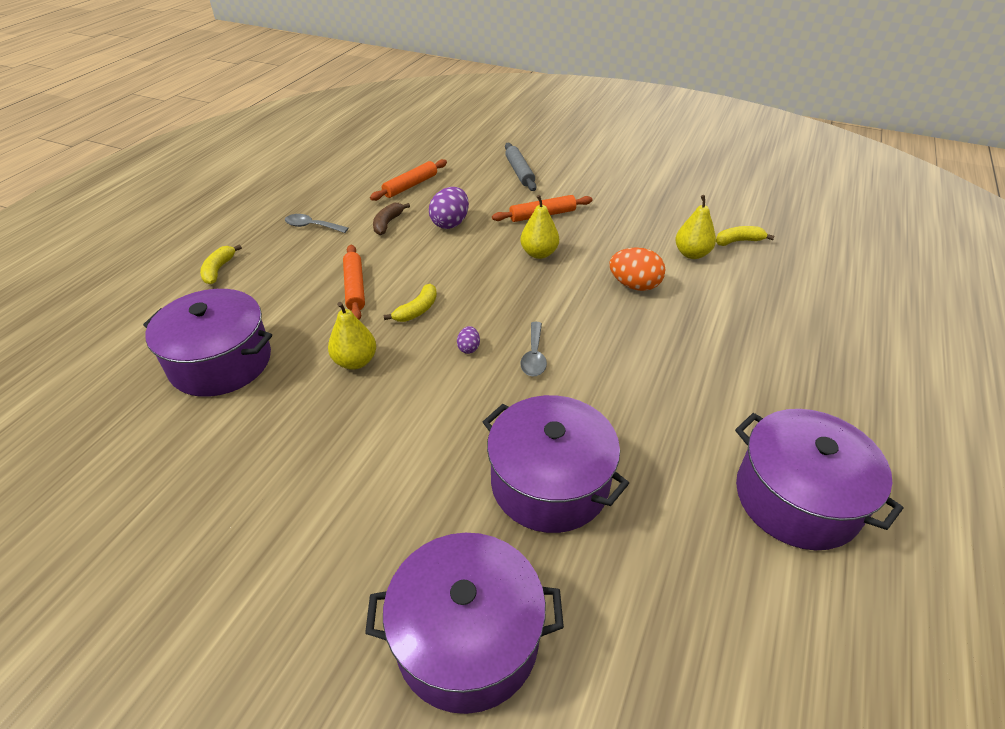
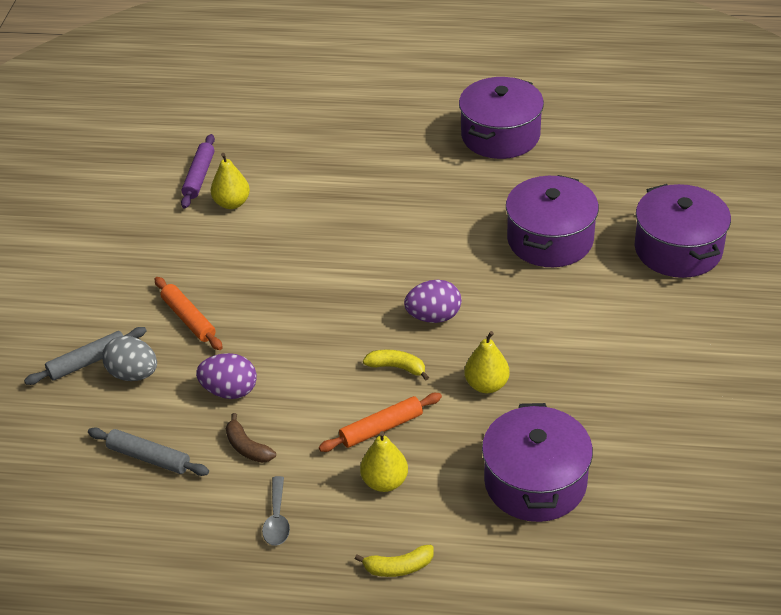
camera: 105 degrees left, 0 degrees up
orange rolling pin [370,159,447,201] -> grey rolling pin [88,427,209,476]
brown banana [373,203,410,235] -> brown banana turned 45 degrees clockwise [226,413,276,463]
purple egg [457,326,480,354] -> purple egg [404,280,462,323], size x2.01
yellow pear [520,195,559,259] -> yellow pear moved to [360,431,408,492]
grey spoon [520,322,547,376] -> none
orange egg [609,247,665,291] -> none
yellow banana [716,226,774,246] -> purple rolling pin [181,134,215,209]
none -> grey egg [102,336,157,381]

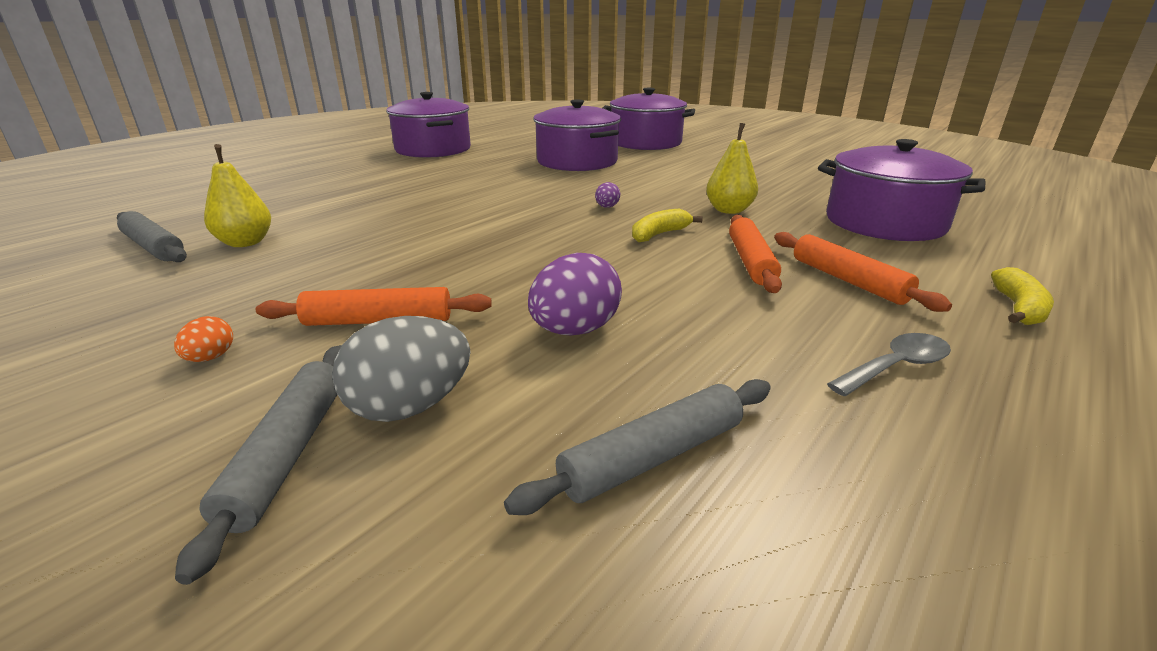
camera: 60 degrees left, 15 degrees down
purple rolling pin [181,134,215,209] -> grey rolling pin [117,211,187,262]
brown banana [226,413,276,463] -> none
grey spoon [262,476,290,546] -> grey spoon turned 60 degrees counterclockwise [827,333,951,396]
yellow pear [360,431,408,492] -> orange rolling pin [774,232,952,312]
purple egg [404,280,462,323] -> purple egg [595,182,620,208], size x0.50
none -> orange egg [174,316,233,362]

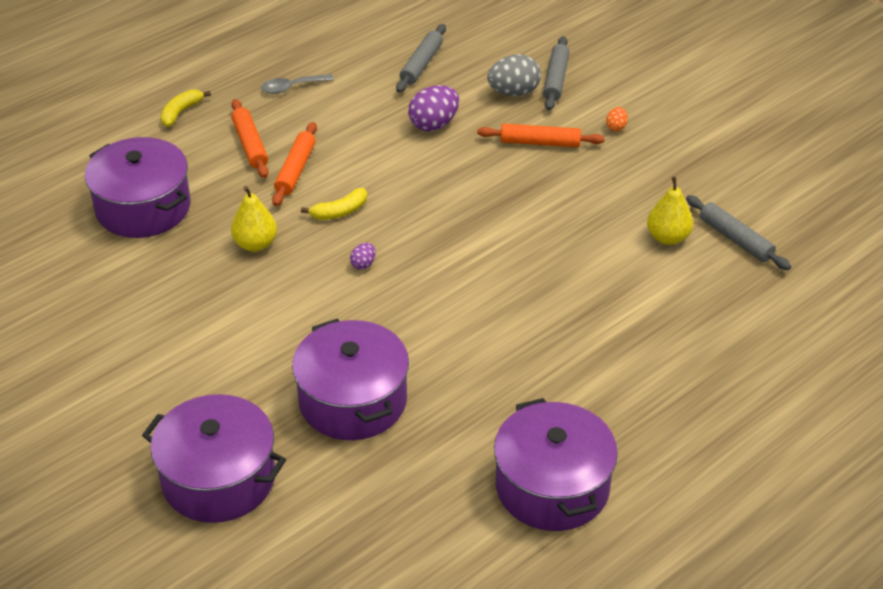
camera: 170 degrees left, 15 degrees up
grey rolling pin [504,379,771,515] -> grey rolling pin turned 45 degrees counterclockwise [396,24,446,93]

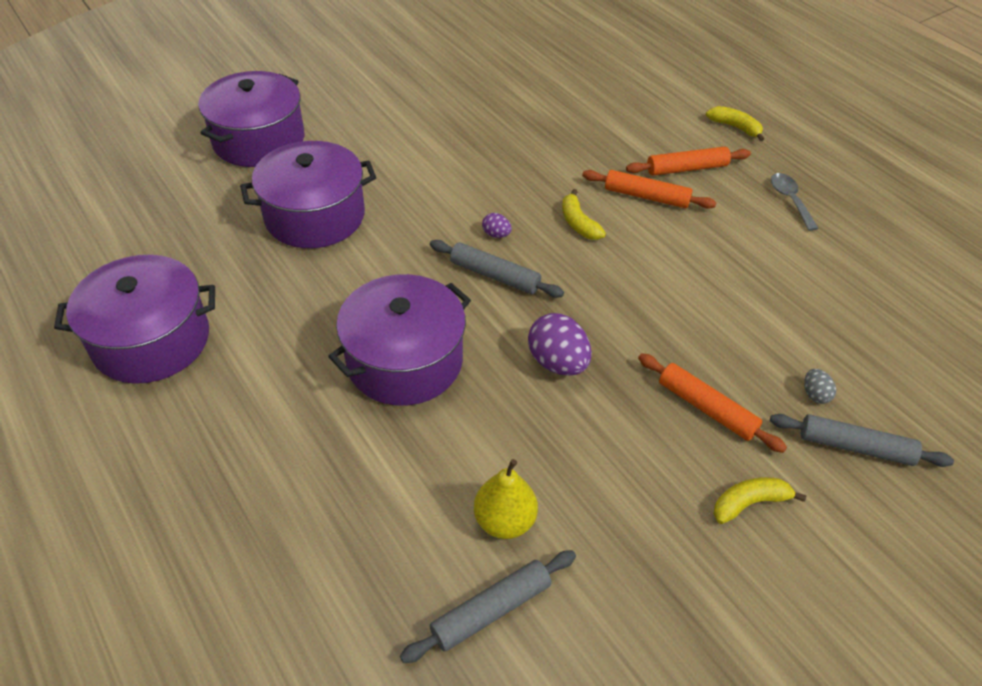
camera: 95 degrees right, 5 degrees up
purple pot [85,137,191,238] -> purple pot moved to [328,274,471,406]
yellow pear [231,186,277,252] -> none
grey rolling pin [396,24,446,93] -> grey rolling pin moved to [430,240,564,298]
purple egg [408,85,459,131] -> purple egg moved to [528,313,592,376]
orange rolling pin [477,124,605,147] -> orange rolling pin turned 60 degrees counterclockwise [638,353,787,453]
grey egg [487,54,541,96] -> grey egg [804,369,836,404], size x0.50
orange egg [606,107,628,131] -> yellow banana [713,477,807,524]

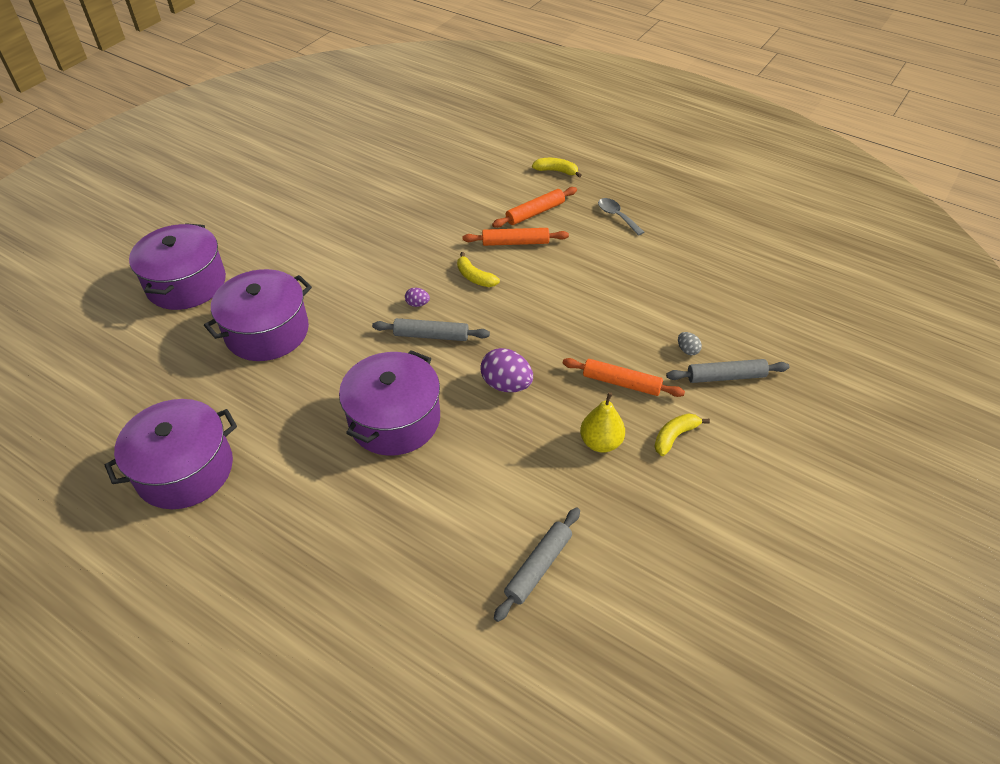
camera: 20 degrees left, 0 degrees up
yellow pear [474,459,538,539] -> yellow pear moved to [580,392,625,453]

